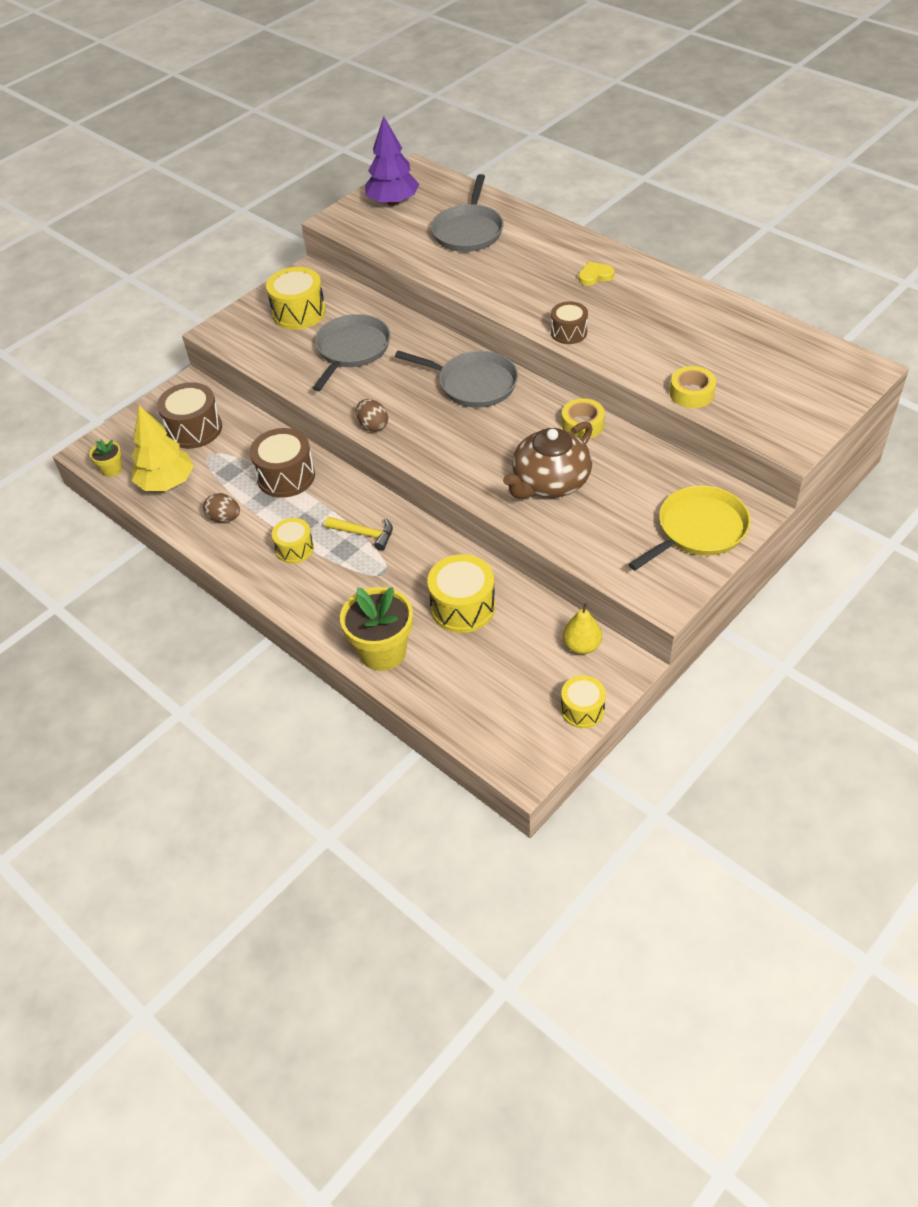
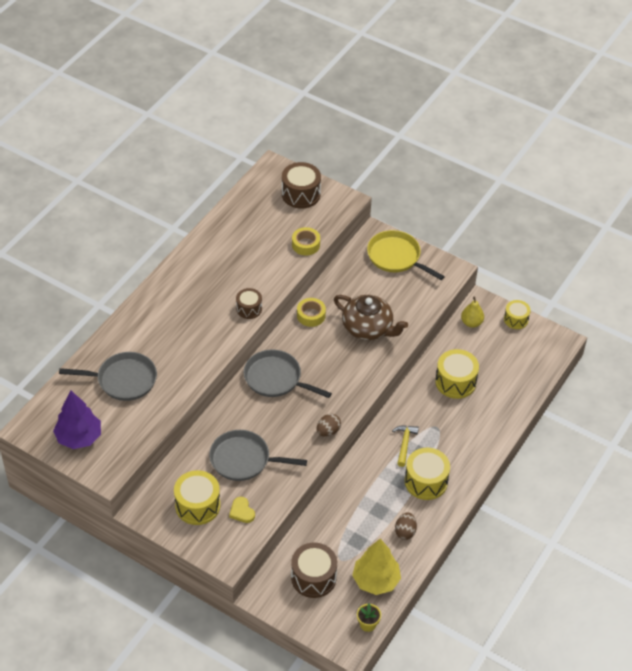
camera: 105 degrees left, 0 degrees up
brown drum [250,428,315,498] -> brown drum moved to [282,162,321,209]
yellow drum [272,518,314,564] -> yellow drum [405,448,450,500], size x1.61
yellow flower pot [340,587,413,671] -> none
grey pan [395,351,518,408] -> grey pan turned 75 degrees counterclockwise [244,349,332,398]
yellow heart [578,262,615,286] -> yellow heart moved to [229,497,255,523]

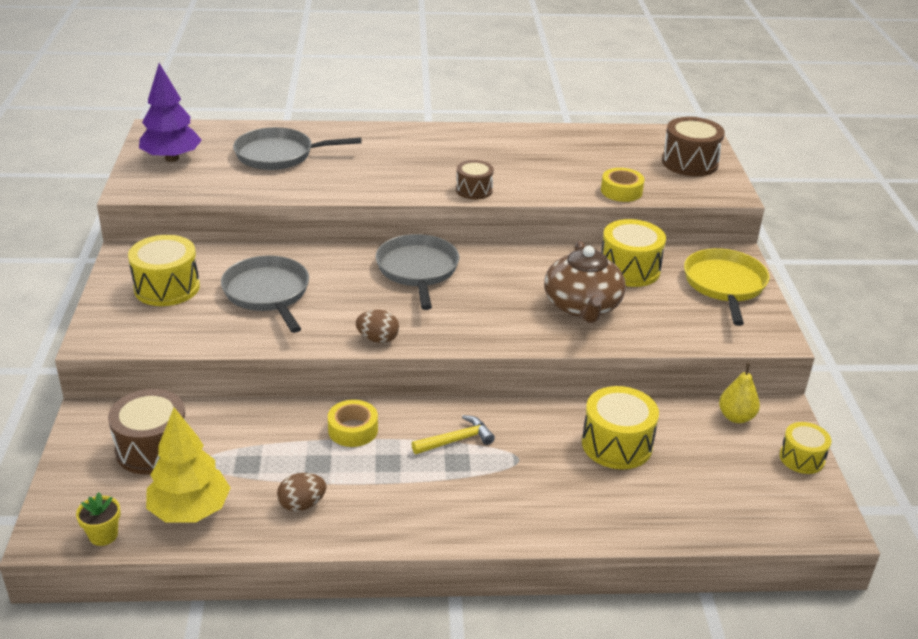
camera: 55 degrees right, 15 degrees down
grey pan [59,352,157,401] -> grey pan turned 120 degrees clockwise [233,127,362,170]
yellow heart [229,497,255,523] -> none
yellow tape [297,298,326,327] -> yellow tape moved to [328,400,378,447]
yellow drum [405,448,450,500] -> yellow drum moved to [601,219,666,287]

